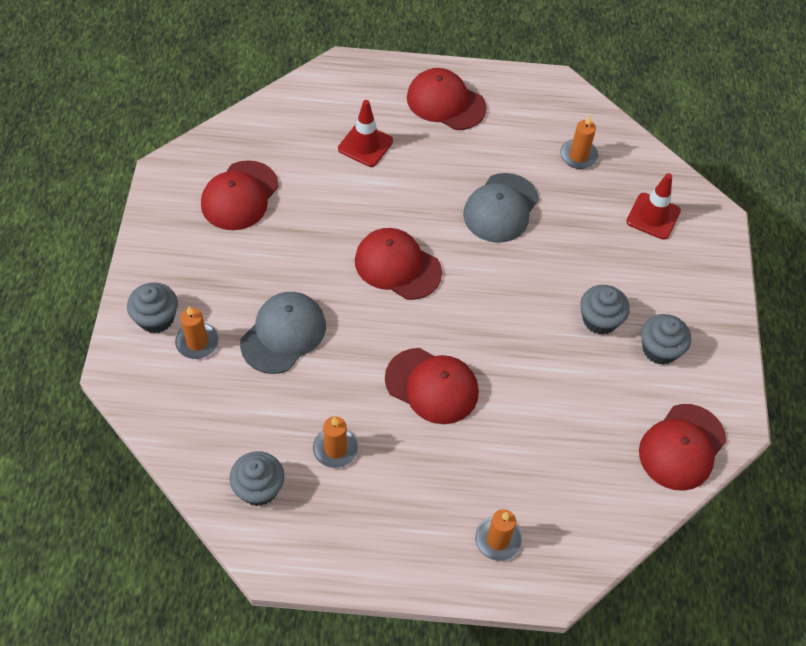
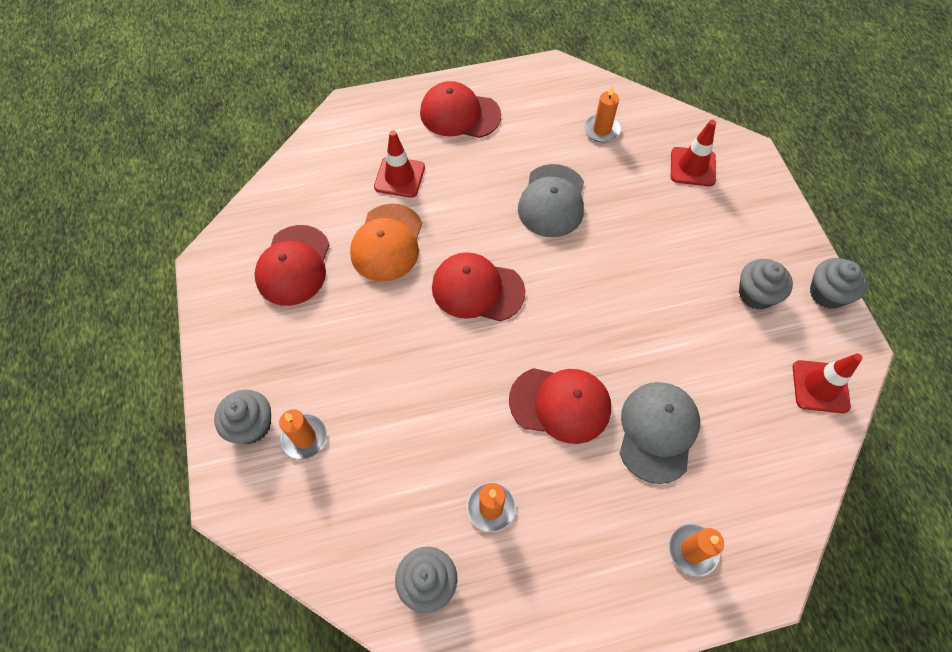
camera: 15 degrees left, 5 degrees up
grey cap [240,292,326,374] -> grey cap moved to [620,382,700,484]
grey cupcake [580,285,630,335] -> grey cupcake moved to [810,258,867,309]
red cap [639,404,726,491] -> red traffic cone [793,353,863,413]
none -> orange cap [350,204,422,282]

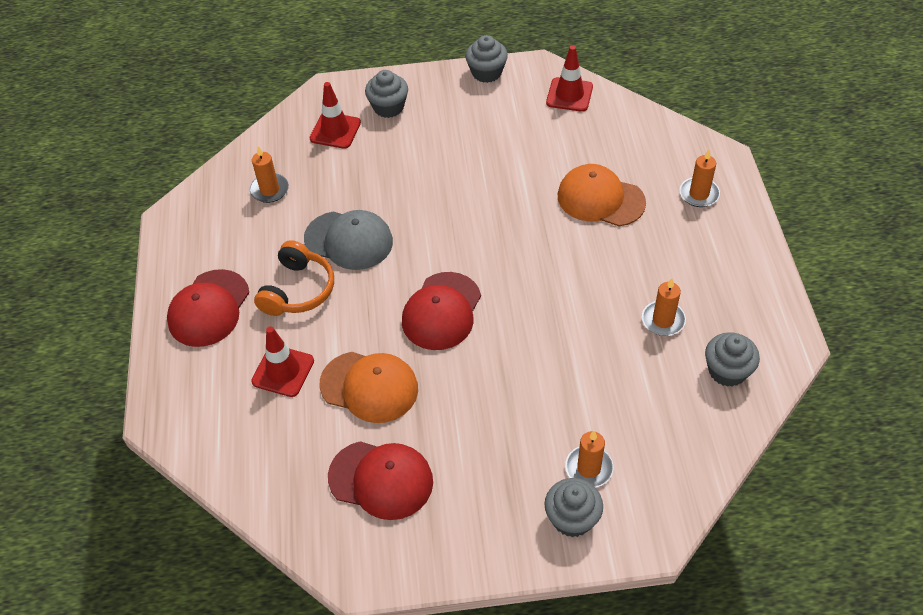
camera: 80 degrees left, 10 degrees down
red cap [509,368,611,444] -> none
grey cap [620,382,700,484] -> orange cap [558,164,646,226]
grey cupcake [739,259,793,310] -> grey cupcake moved to [365,70,408,118]
none -> orange headphones [254,240,334,316]

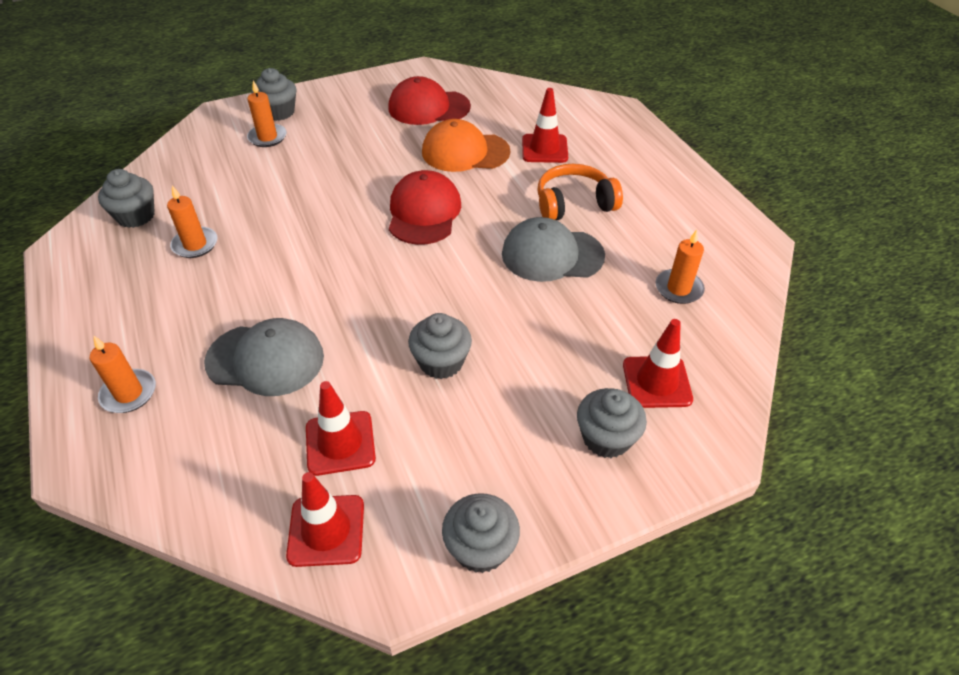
camera: 160 degrees right, 5 degrees down
red cap [167,269,249,347] -> none
orange headphones [254,240,334,316] -> orange headphones turned 75 degrees clockwise [537,164,623,220]
orange cap [558,164,646,226] -> grey cap [204,318,324,396]
none -> red traffic cone [306,381,376,476]
none -> grey cupcake [408,313,472,379]

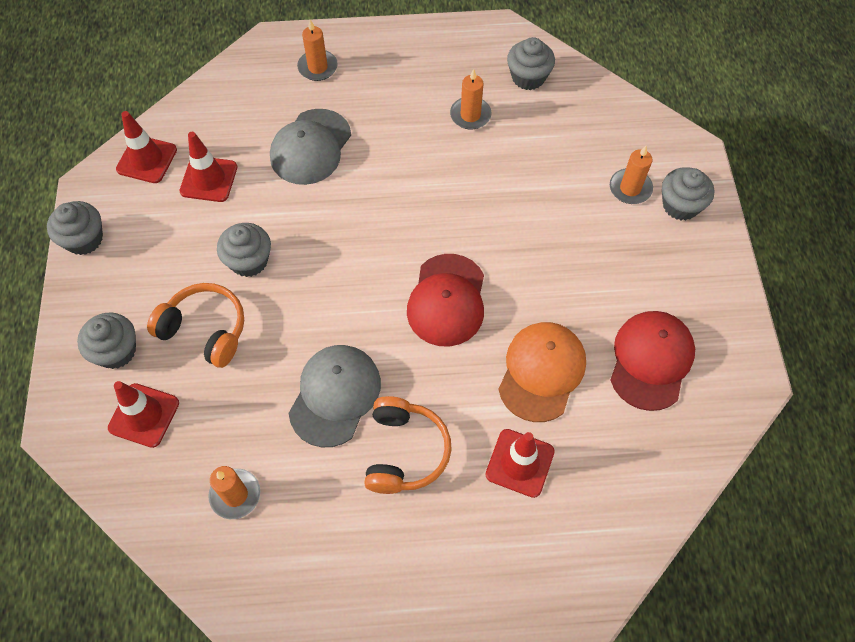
camera: 110 degrees right, 15 degrees up
red cap [389,170,461,245] -> red cap turned 75 degrees clockwise [407,254,484,347]
none -> orange headphones [147,283,244,368]

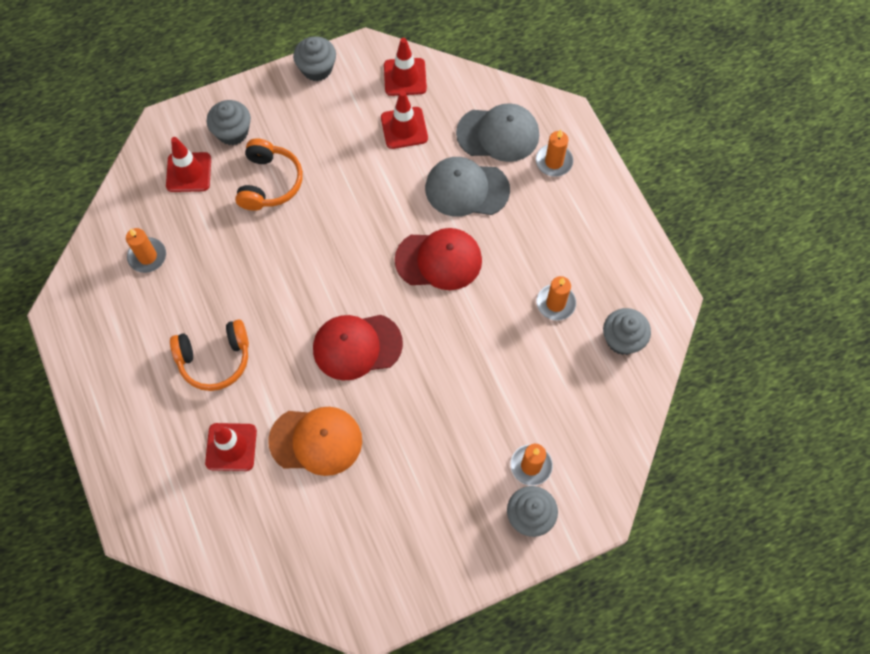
camera: 70 degrees right, 5 degrees up
grey cupcake [217,223,271,277] -> none
grey cap [289,345,381,447] -> grey cap moved to [456,103,539,162]
red cap [611,311,695,411] -> red cap moved to [395,228,482,290]

